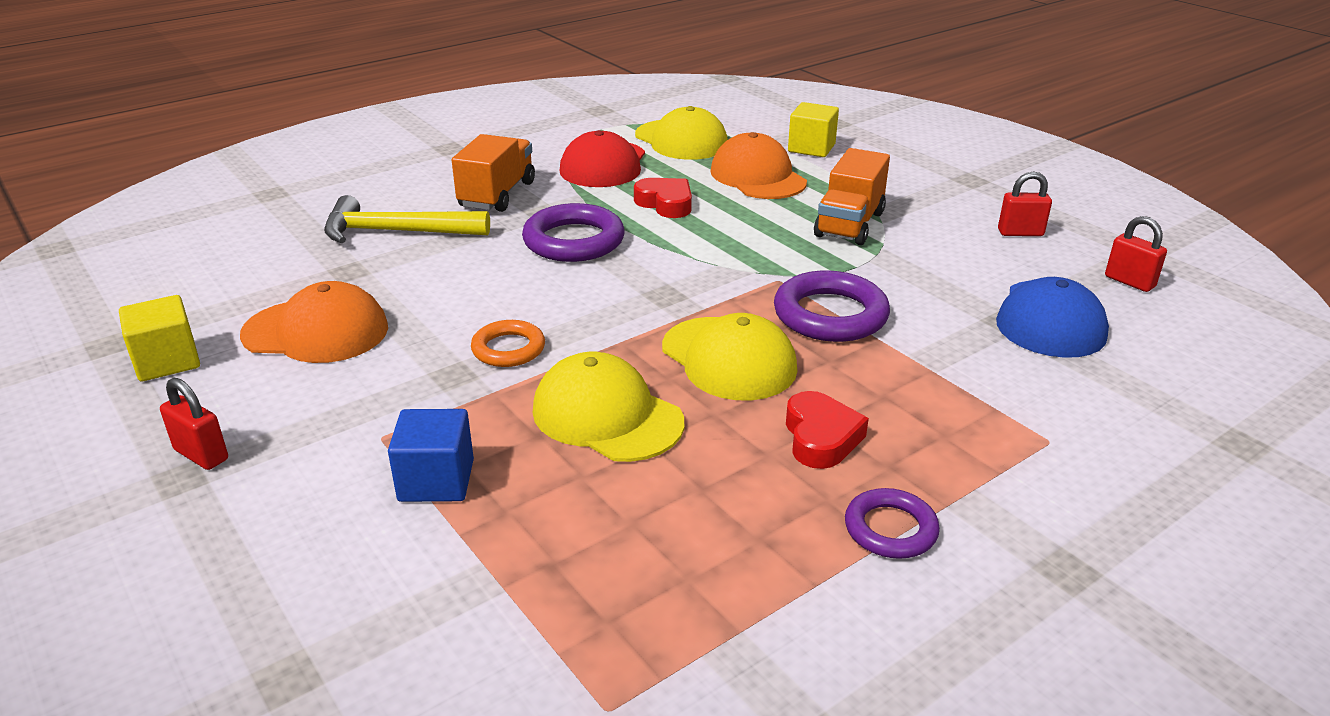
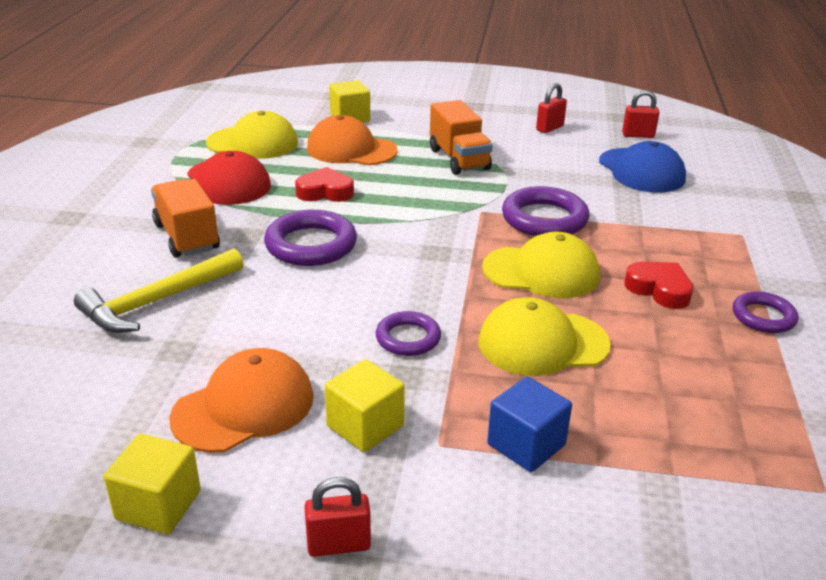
camera: 45 degrees left, 0 degrees up
orange ring [471,320,545,367] -> purple ring [376,311,441,356]
none -> yellow cube [325,359,405,452]

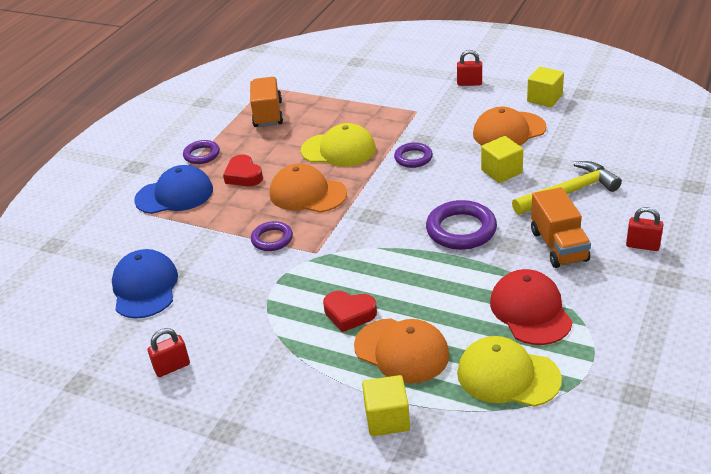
camera: 160 degrees left, 5 degrees up
red heart [295,167,354,202] -> red heart moved to [323,291,377,332]
yellow cube [325,359,405,452] -> yellow cube moved to [481,136,523,183]
orange truck [430,100,493,175] -> orange truck moved to [250,77,283,127]
yellow cap [482,232,600,298] -> orange cap [270,164,347,213]
blue cube [487,377,572,472] -> none
purple ring [502,186,589,236] -> purple ring [251,221,293,251], size x0.61
red padlock [622,90,660,138] -> red padlock moved to [626,207,664,251]
none -> blue cap [134,165,213,214]

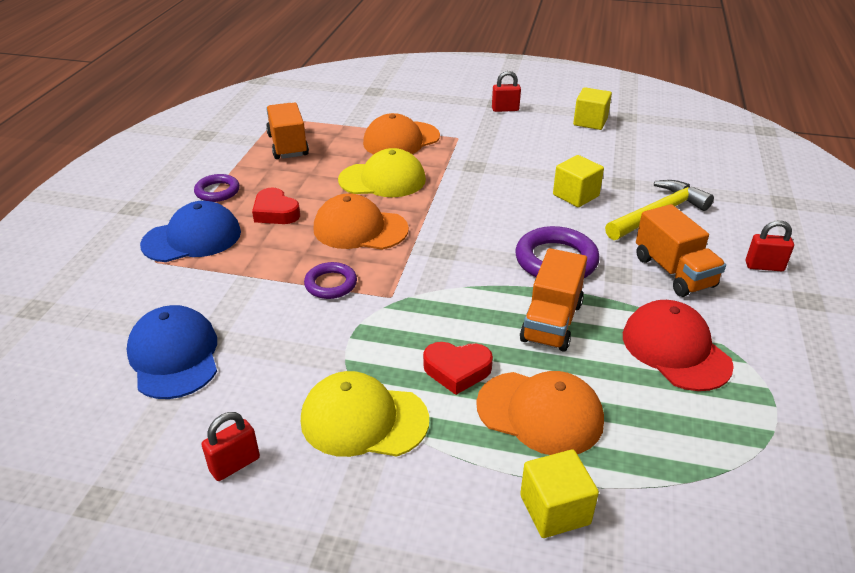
camera: 15 degrees left, 0 degrees up
purple ring [394,142,433,168] -> none
yellow cap [457,336,562,407] -> yellow cap moved to [301,371,429,457]
orange cap [473,106,546,146] -> orange cap moved to [363,113,440,155]
none -> orange truck [520,248,587,352]

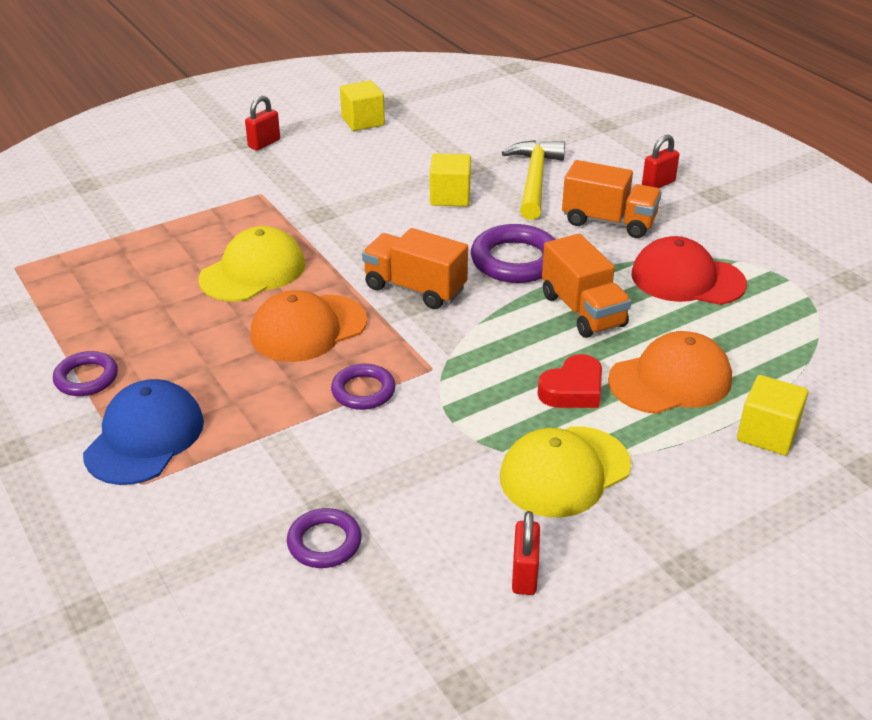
camera: 45 degrees left, 0 degrees up
blue cap [127,305,217,399] -> purple ring [287,508,362,568]
red heart [252,188,300,224] -> none
orange truck [266,103,309,159] -> orange truck moved to [362,228,468,309]
orange cap [363,113,440,155] -> none

